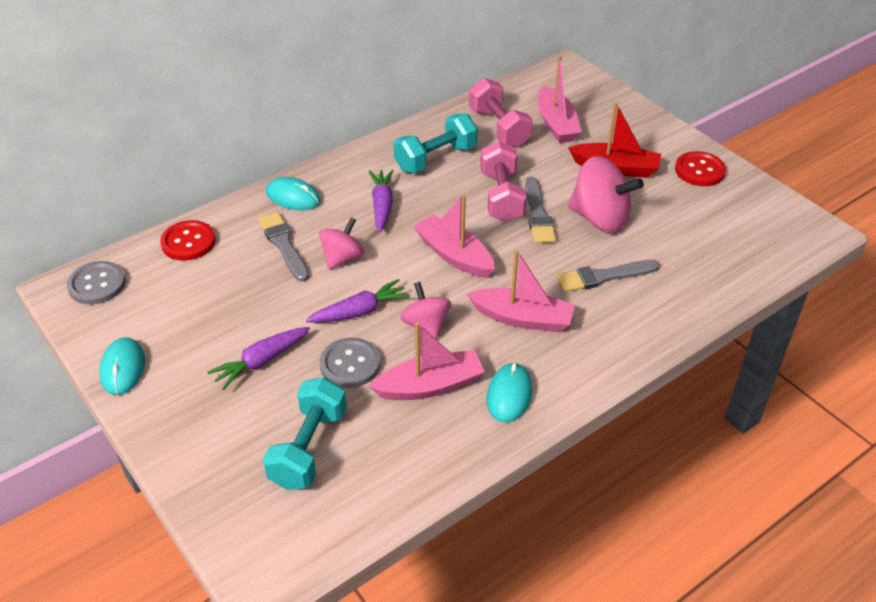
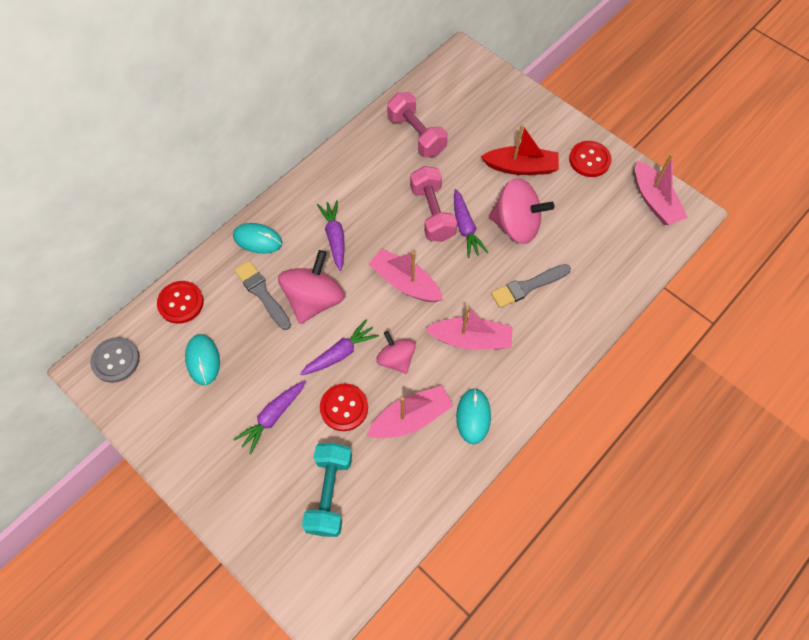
camera: 10 degrees left, 20 degrees up
turquoise mouse [99,337,145,395] -> turquoise mouse moved to [185,334,220,385]
pink spinning top [319,217,364,269] -> pink spinning top [278,250,345,324], size x1.64
grey button [320,338,380,388] -> red button [320,383,368,431]
turquoise dumbbell [394,114,478,173] -> none
grey brush [525,177,556,243] -> purple carrot [454,189,488,258]
pink boat [538,56,582,143] -> pink boat moved to [635,153,688,225]

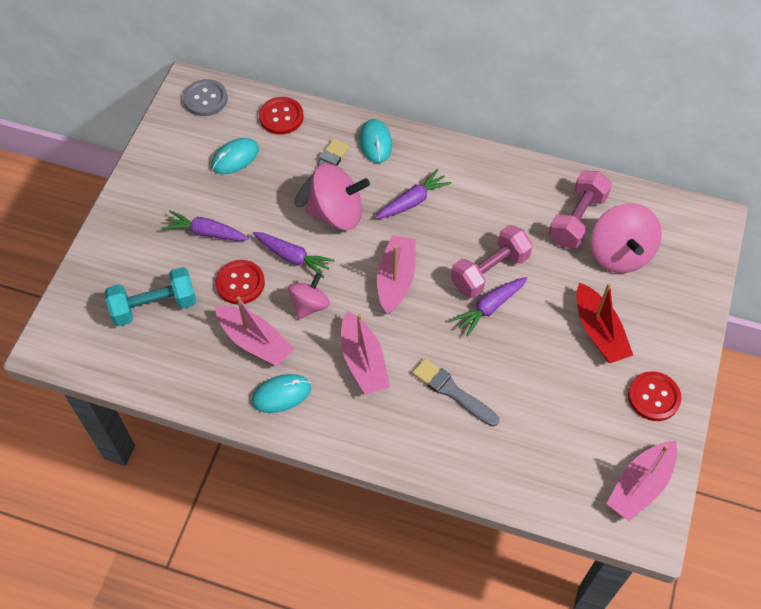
camera: 65 degrees right, 5 degrees down
pink spinning top [489,178,554,244] -> pink spinning top moved to [591,203,662,273]

